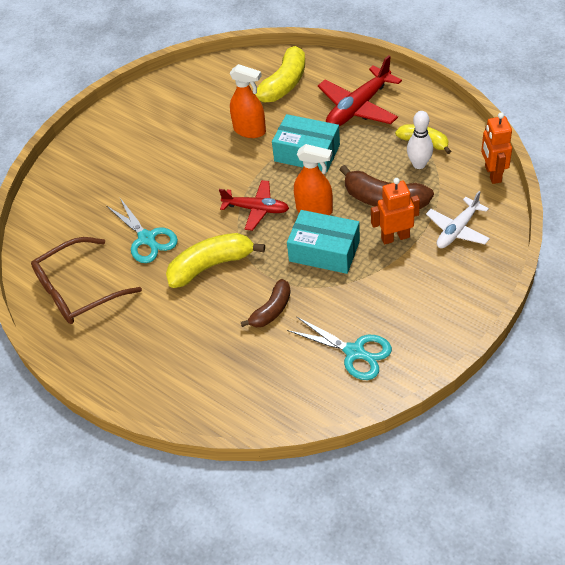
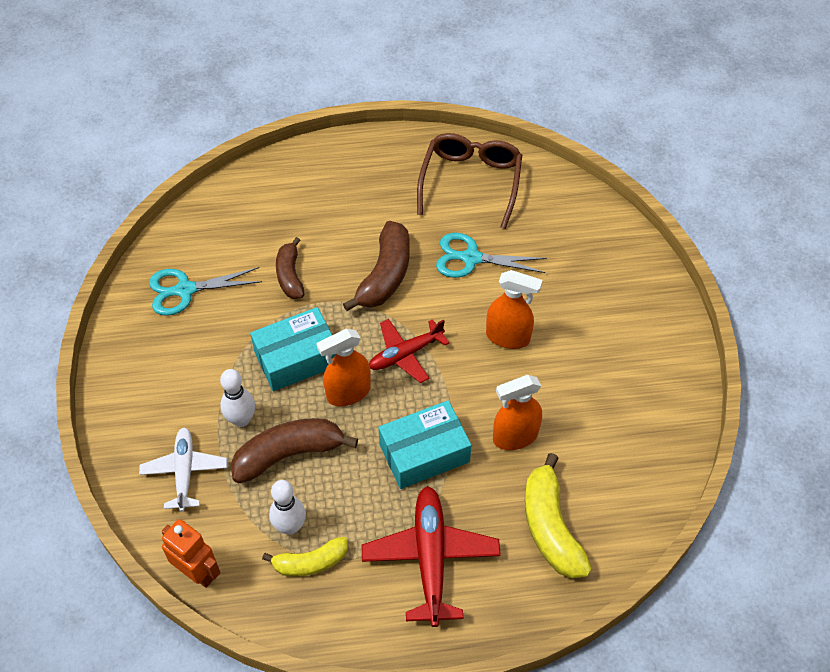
camera: 130 degrees right, 5 degrees up
yellow banana [166,233,265,288] -> brown banana [343,221,410,311]
orange robot [371,178,420,244] -> white bowling pin [220,369,255,427]
none -> orange spray bottle [486,270,543,349]

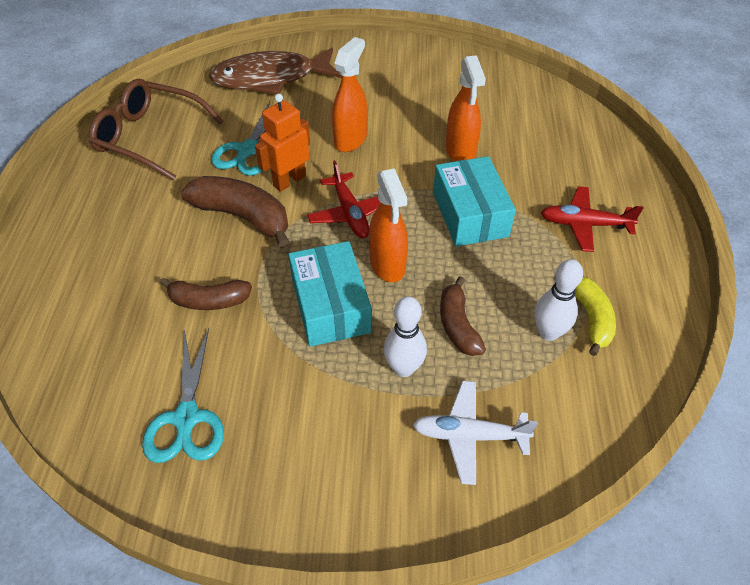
camera: 80 degrees left, 5 degrees down
orange robot [162,519,221,588] -> orange robot moved to [255,94,310,192]
brown banana [231,418,358,483] -> brown banana [440,276,486,356], size x0.64
red plane [362,486,501,627] -> red plane [541,186,644,252], size x0.66
yellow banana [525,453,592,578] -> none
none -> brown fish [209,48,342,95]

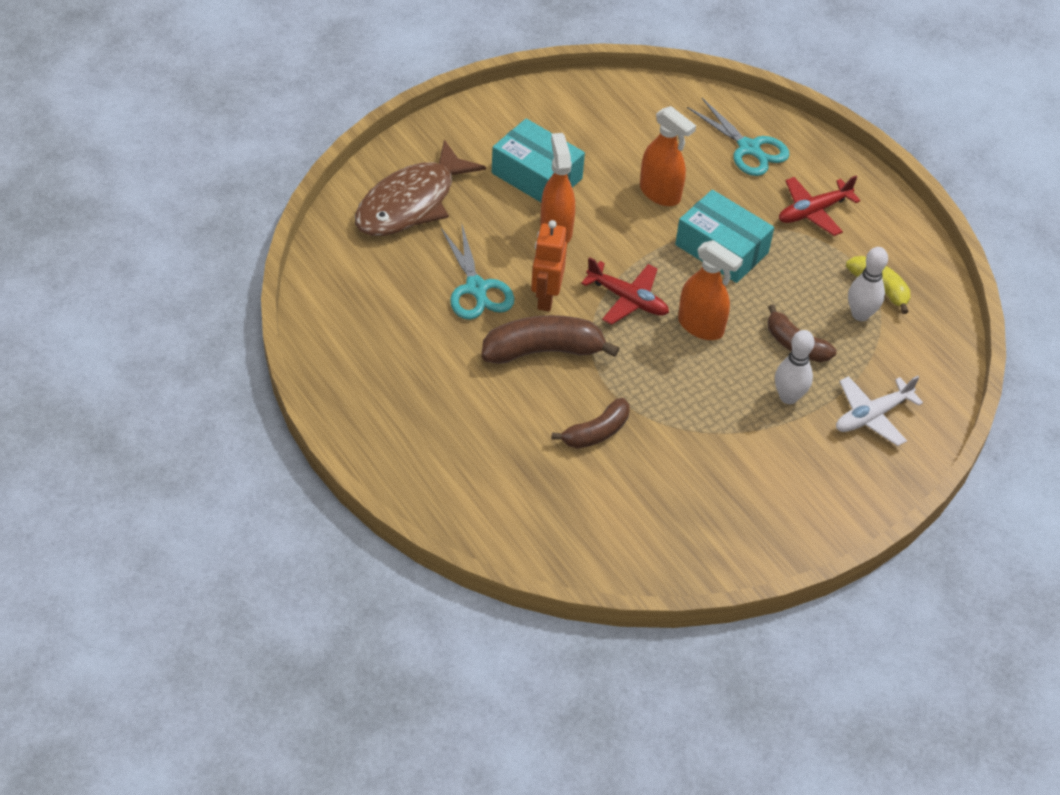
camera: 40 degrees left, 0 degrees up
brown glasses [89,79,223,180] -> none
turquoise scissors [142,328,224,463] -> turquoise scissors moved to [687,98,790,176]
turquoise box [288,241,372,347] -> turquoise box moved to [492,119,585,202]

